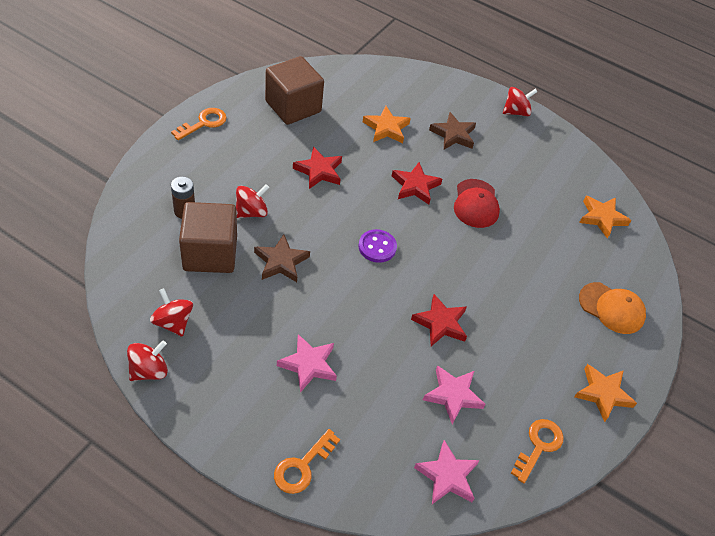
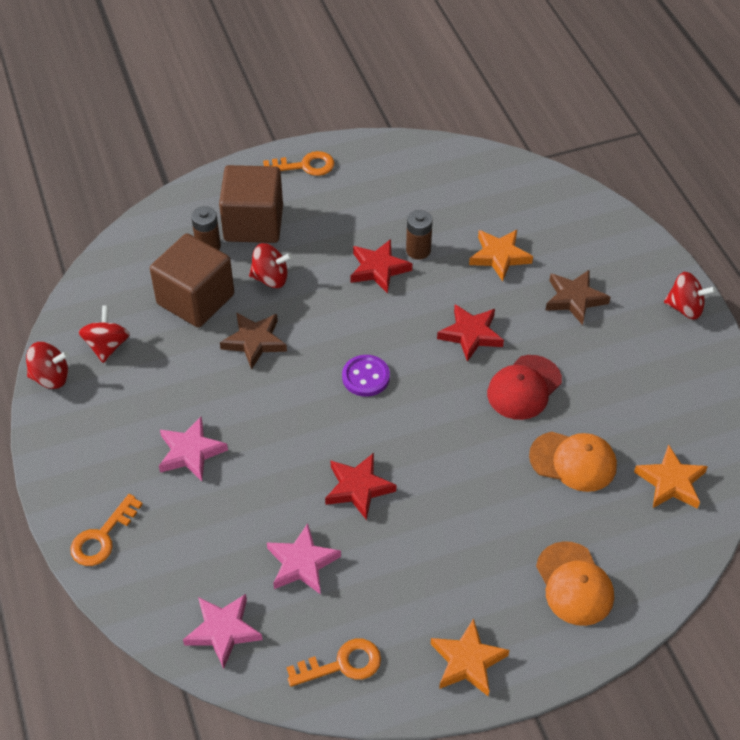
camera: 45 degrees right, 0 degrees up
brown cube [265,56,324,125] -> brown cube moved to [219,165,283,243]
orange key [274,429,340,494] -> orange key turned 45 degrees counterclockwise [70,494,143,566]
none -> brown battery [406,210,433,260]
none -> orange cap [529,432,617,492]

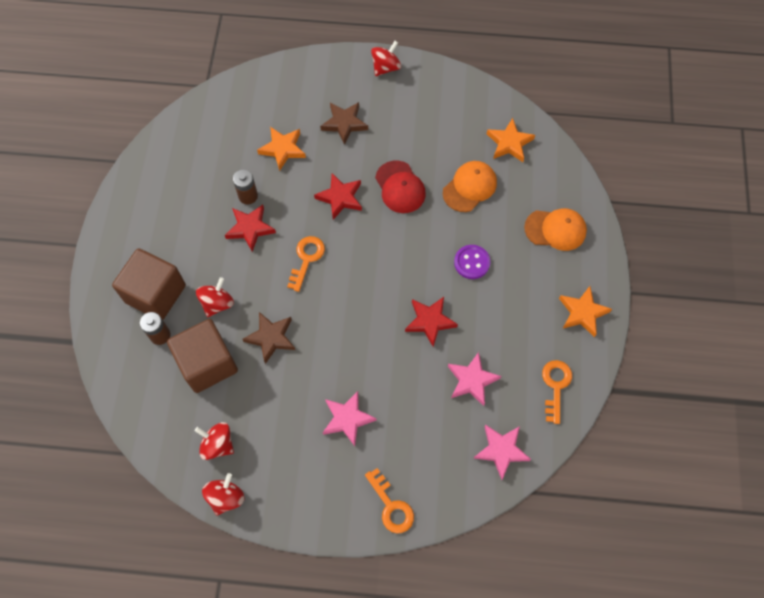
camera: 65 degrees left, 15 degrees up
orange key [263,151,334,176] -> orange key moved to [287,236,325,292]
purple button [342,355,390,397] -> purple button moved to [454,245,490,279]

